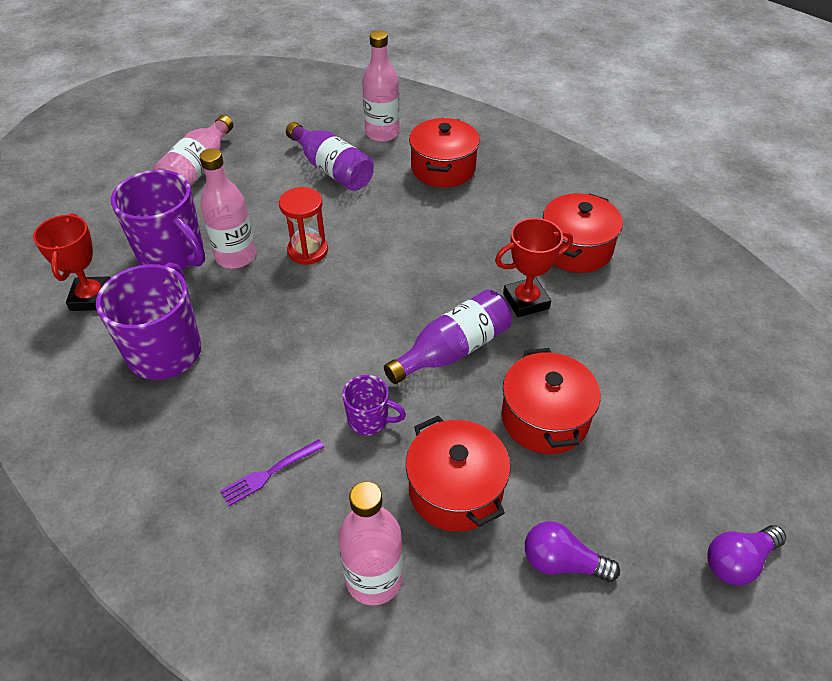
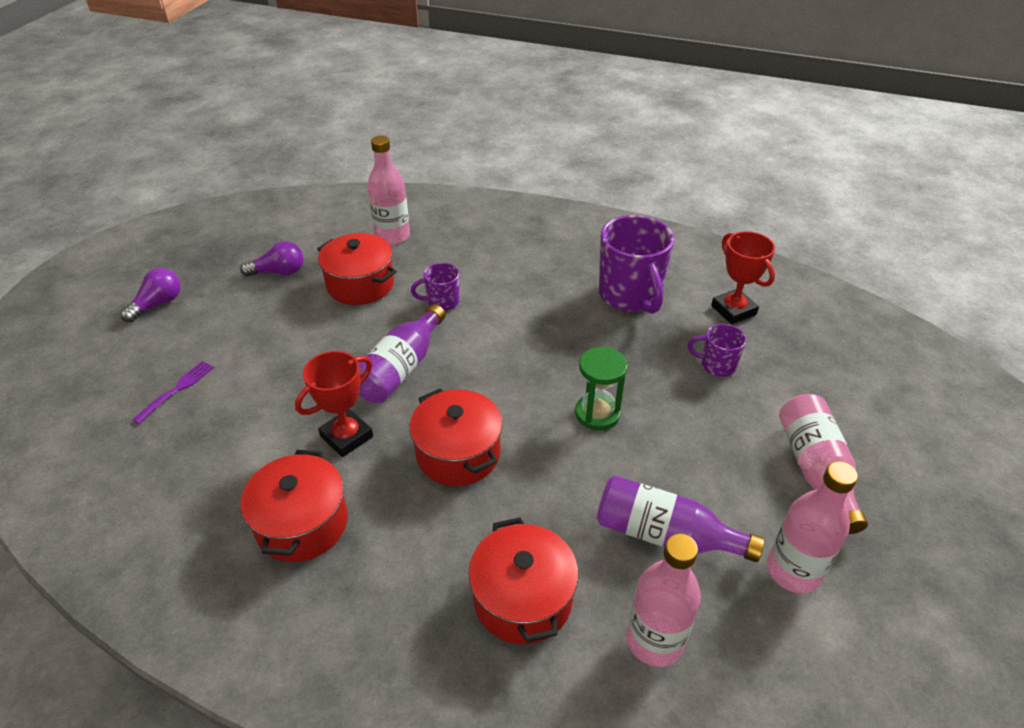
camera: 155 degrees right, 5 degrees down
purple mug [111,170,205,270] -> purple mug [688,324,746,377], size x0.50
pink bottle [200,148,256,269] -> pink bottle moved to [767,461,858,593]
purple fork [220,439,325,506] -> purple fork moved to [132,361,214,424]
red hourglass [279,187,328,265] -> green hourglass [575,347,628,430]
red pot [501,348,600,454] -> red pot moved to [409,388,503,486]

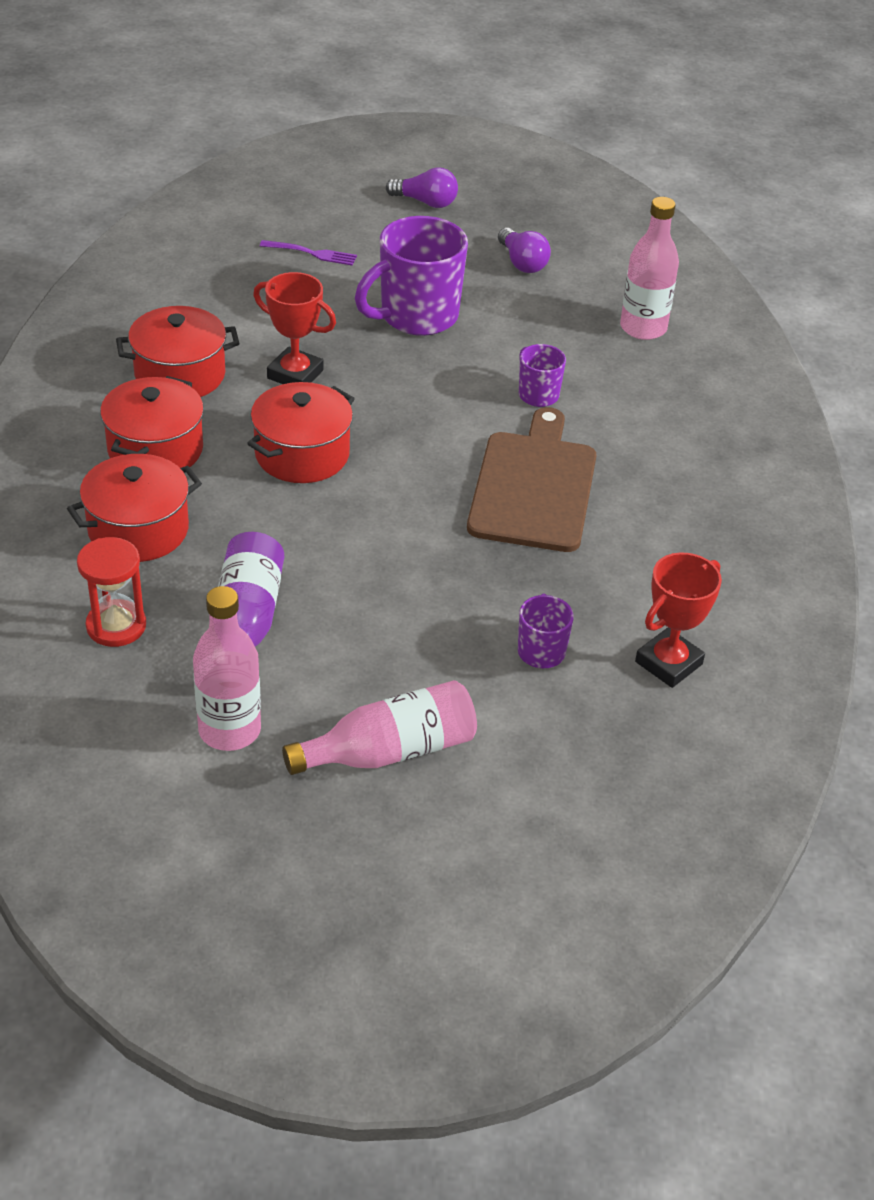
camera: 70 degrees right, 0 degrees up
red pot [317,233,397,305] -> red pot moved to [100,376,204,468]
purple bottle [359,304,446,403] -> none
green hourglass [575,347,628,430] -> none
purple mug [599,215,674,314] -> purple mug moved to [355,216,468,336]
pink bottle [627,534,701,667] -> red hourglass [77,537,146,647]
none -> brown cutting board [467,407,596,552]

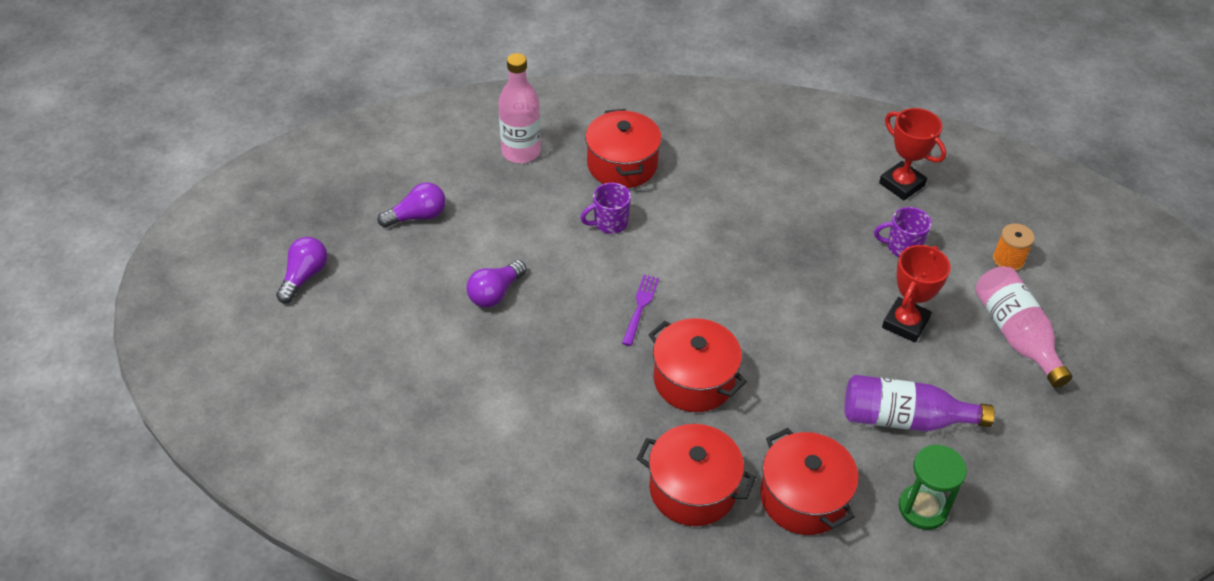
camera: 85 degrees left, 5 degrees up
red hourglass [77,537,146,647] -> green hourglass [899,445,967,530]
red pot [116,306,239,397] -> red pot moved to [585,109,662,188]
pink bottle [193,586,261,751] -> none
red trophy [253,272,336,384] -> red trophy moved to [882,245,951,342]
purple fork [260,240,357,266] -> purple fork moved to [622,275,659,346]
purple mug [355,216,468,336] -> purple light bulb [466,260,527,308]
brown cutting board [467,407,596,552] -> none
none -> orange spool [992,223,1035,272]

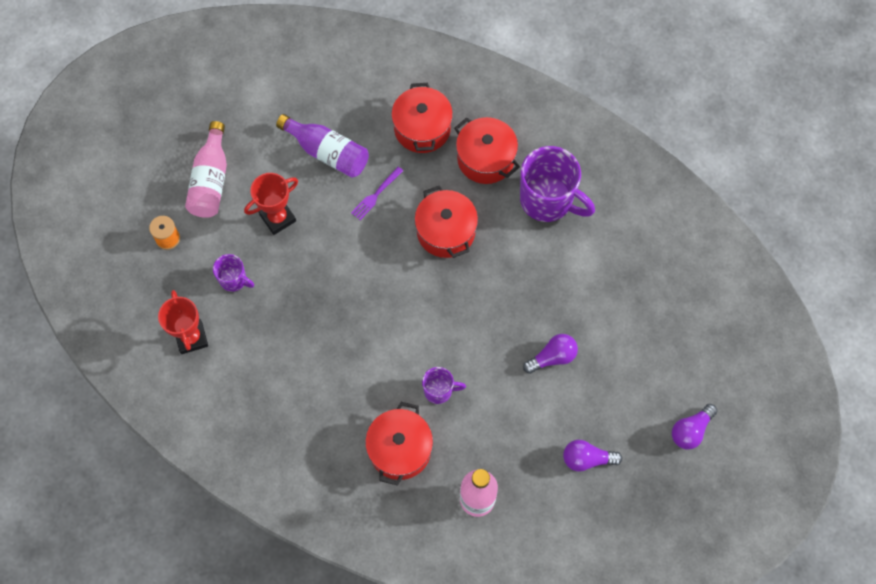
camera: 155 degrees left, 20 degrees up
purple fork [622,275,659,346] -> purple fork moved to [351,167,403,220]
green hourglass [899,445,967,530] -> none
none -> purple mug [520,146,595,222]

